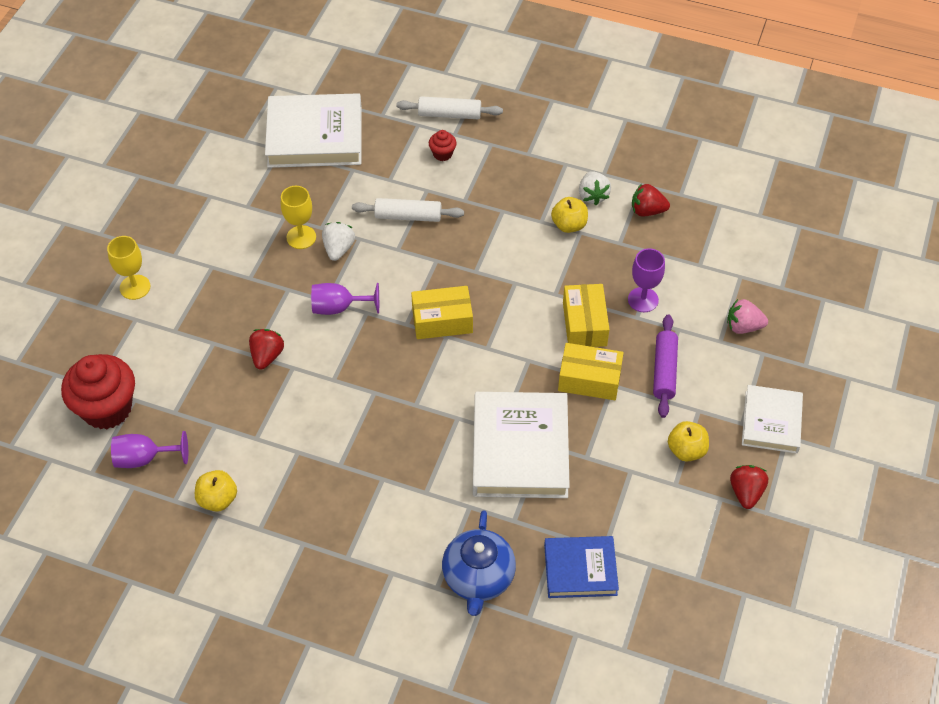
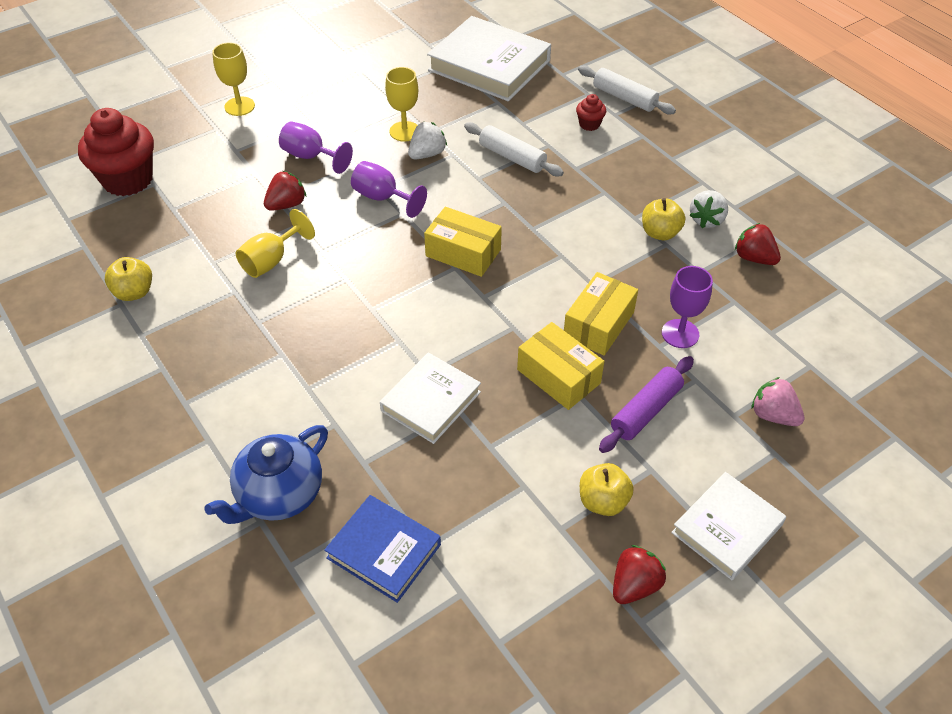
camera: 35 degrees right, 5 degrees down
purple goblet [111,431,188,468] -> purple goblet moved to [279,121,353,174]
white book [473,392,570,498] -> white book [380,352,481,444], size x0.60
none -> yellow goblet [236,209,315,278]

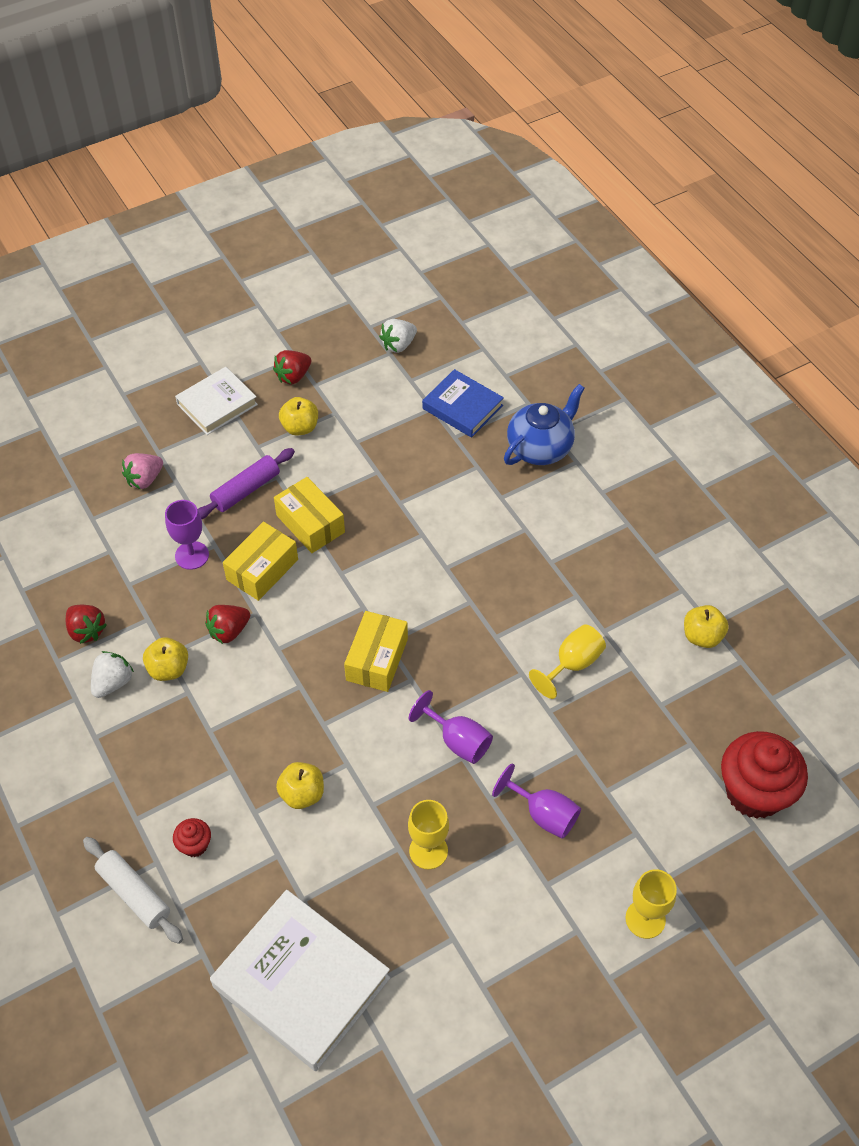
camera: 175 degrees left, 5 degrees up
red strawberry [264,171,306,211] -> red strawberry moved to [205,605,250,644]
white book [380,352,481,444] -> none
white strawberry [408,122,447,159] -> white strawberry moved to [379,319,417,353]
yellow box [424,207,502,277] -> yellow box turned 75 degrees clockwise [344,611,408,692]
white rolling pin [464,122,564,177] -> yellow apple [276,762,324,809]
pink strawberry [751,377,804,426] -> pink strawberry turned 90 degrees clockwise [122,453,163,489]

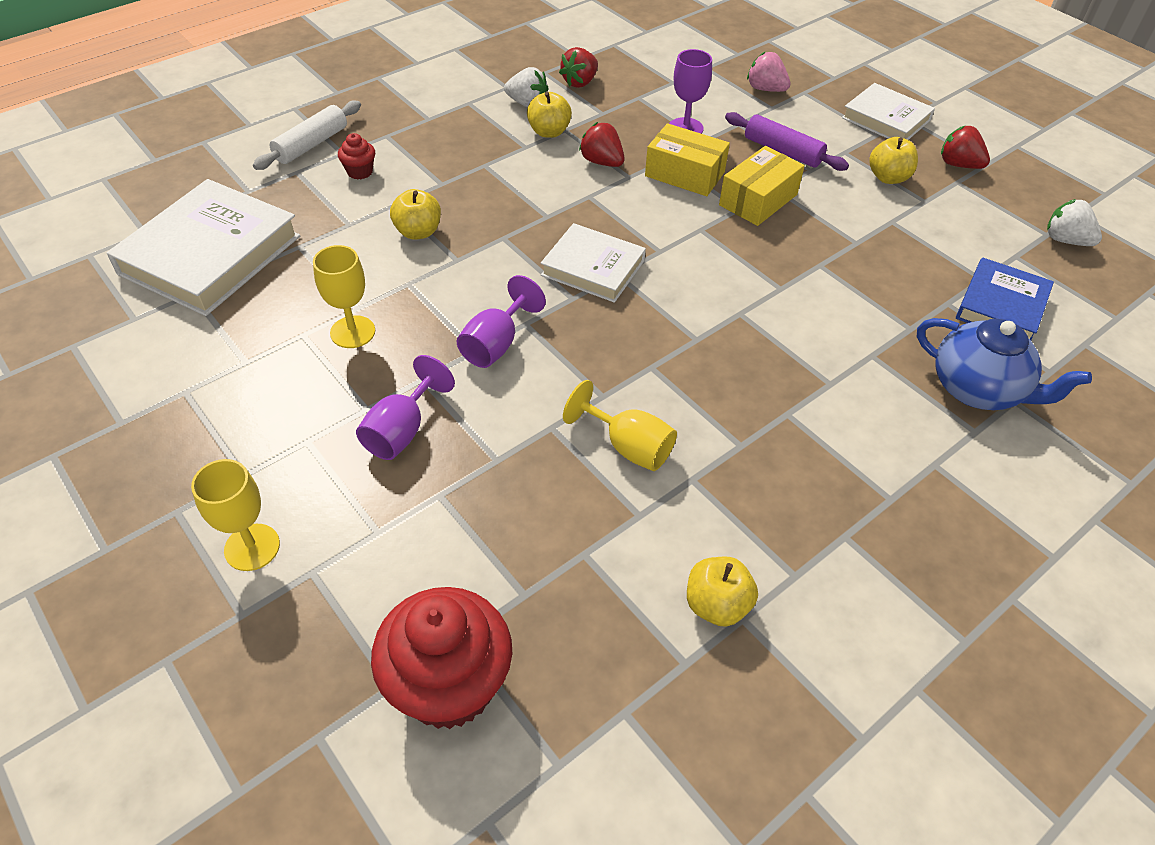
camera: 80 degrees right, 5 degrees down
yellow box [344,611,408,692] -> white book [541,223,646,303]

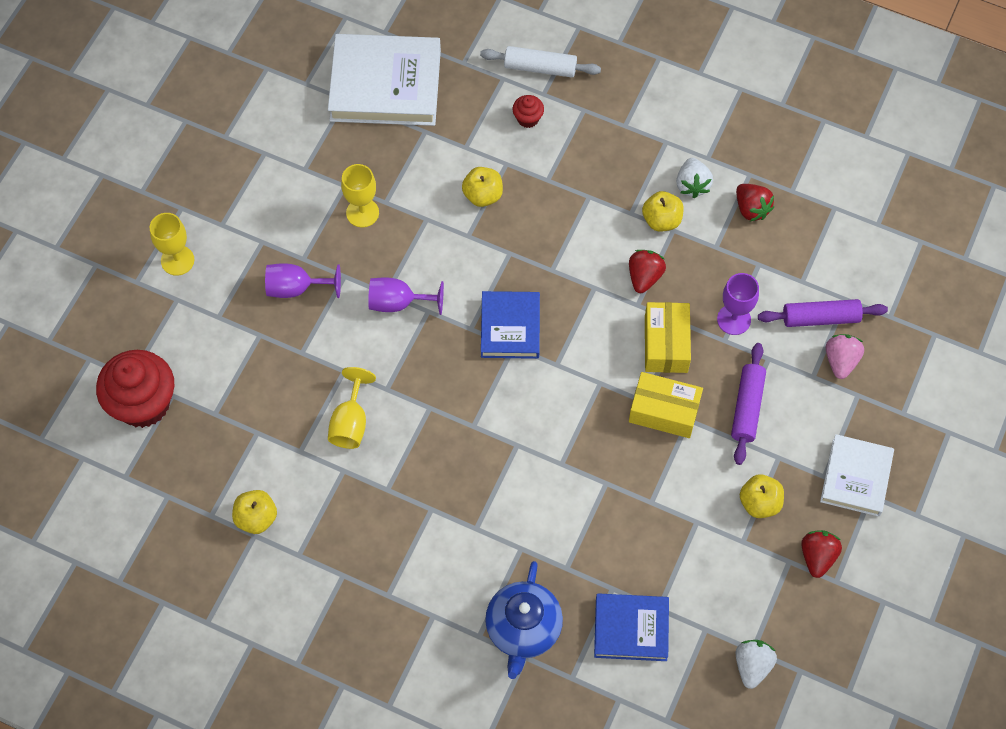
camera: 65 degrees right, 15 degrees up
white book [541,223,646,303] -> blue book [481,291,540,359]
red strawberry [559,47,598,88] -> red strawberry turned 135 degrees counterclockwise [736,184,774,221]
none -> purple rolling pin [758,299,888,327]

